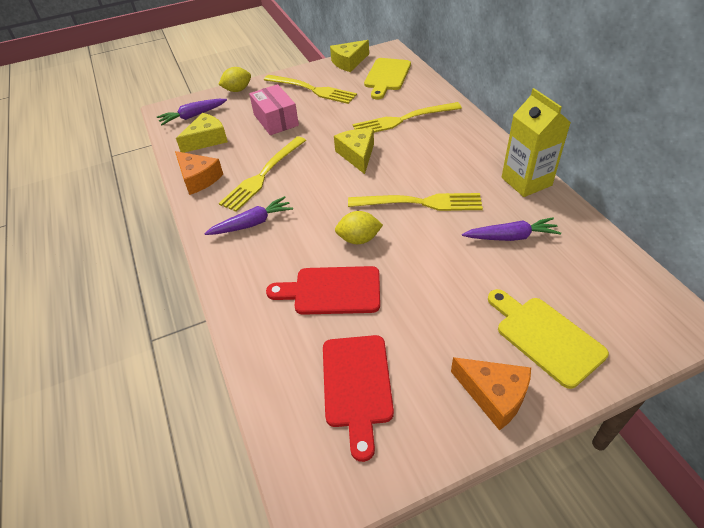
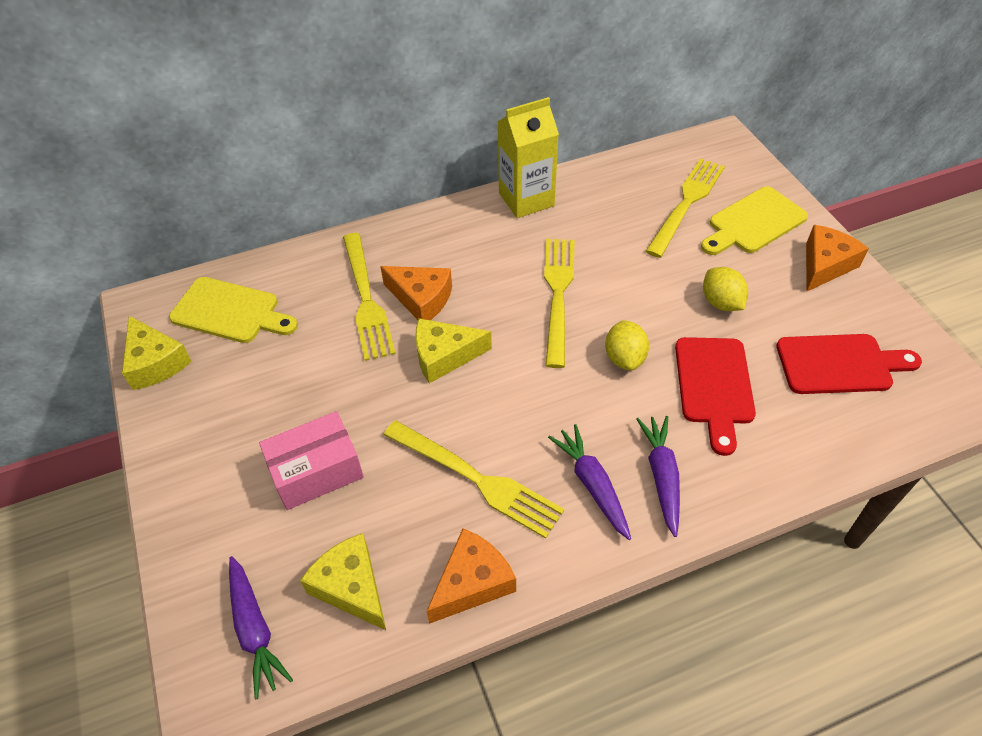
camera: 90 degrees left, 5 degrees up
yellow lemon [218,67,251,92] -> yellow lemon moved to [703,267,748,311]
yellow fork [264,75,357,104] -> yellow fork moved to [646,158,725,258]
purple carrot [462,217,561,241] -> purple carrot moved to [636,416,680,537]
none -> orange cheese [380,266,452,320]

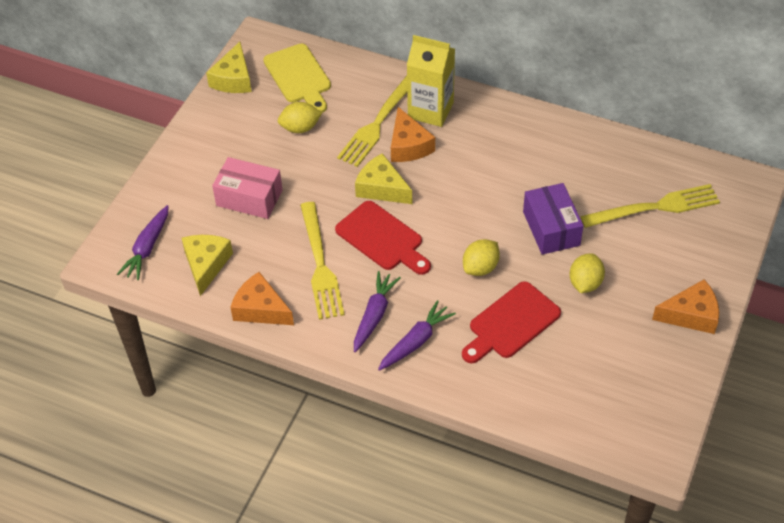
camera: 45 degrees right, 0 degrees up
orange cheese [426,528,516,624] -> orange cheese turned 150 degrees counterclockwise [230,272,294,325]
yellow carton [497,97,559,218] -> yellow carton moved to [407,35,455,127]
yellow fork [544,239,575,368] -> none
yellow cutting board [701,186,808,255] -> none
red cutting board [776,334,922,394] -> red cutting board moved to [335,201,431,275]
none -> yellow lemon [278,102,322,133]
none -> purple box [523,183,583,255]

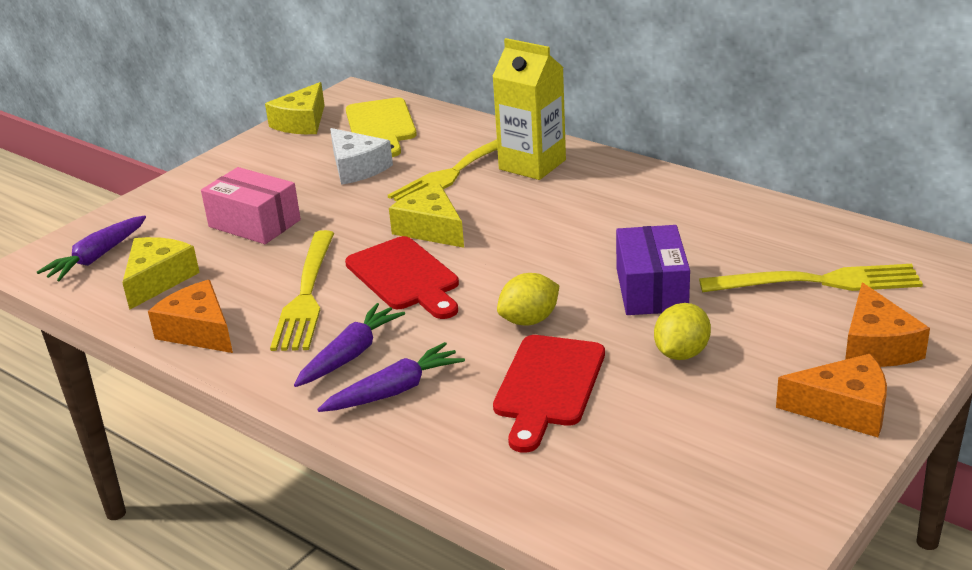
camera: 15 degrees right, 20 degrees down
yellow lemon [278,102,322,133] -> white cheese [330,128,393,185]
orange cheese [391,107,435,162] -> orange cheese moved to [845,283,930,367]
red cutting board [462,281,561,364] -> red cutting board turned 45 degrees counterclockwise [493,335,605,453]

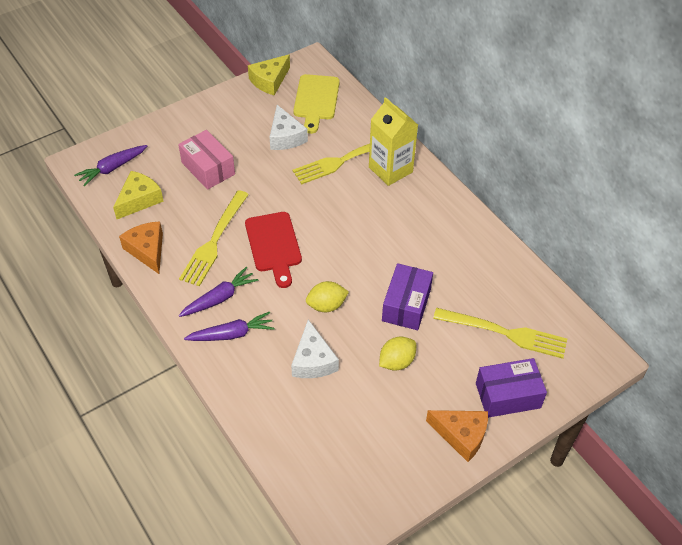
camera: 15 degrees right, 20 degrees up
yellow cheese [389,184,464,248] -> none
red cutting board [493,335,605,453] -> white cheese [291,320,339,378]
orange cheese [845,283,930,367] -> purple box [476,358,547,418]

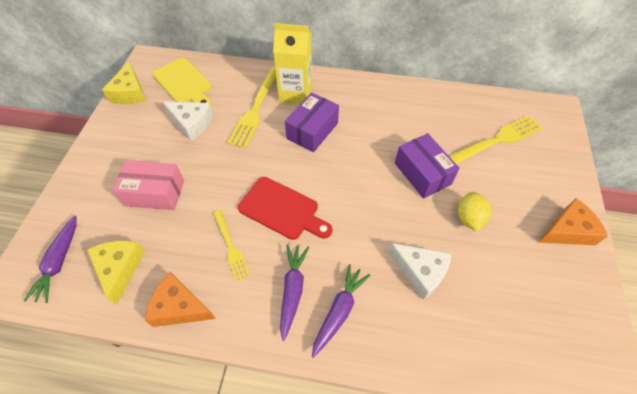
camera: 45 degrees left, 5 degrees up
yellow fork [179,190,249,286] -> yellow fork [214,210,250,282], size x0.60
yellow lemon [306,281,349,312] -> none
purple box [476,358,547,418] -> purple box moved to [285,92,339,153]

